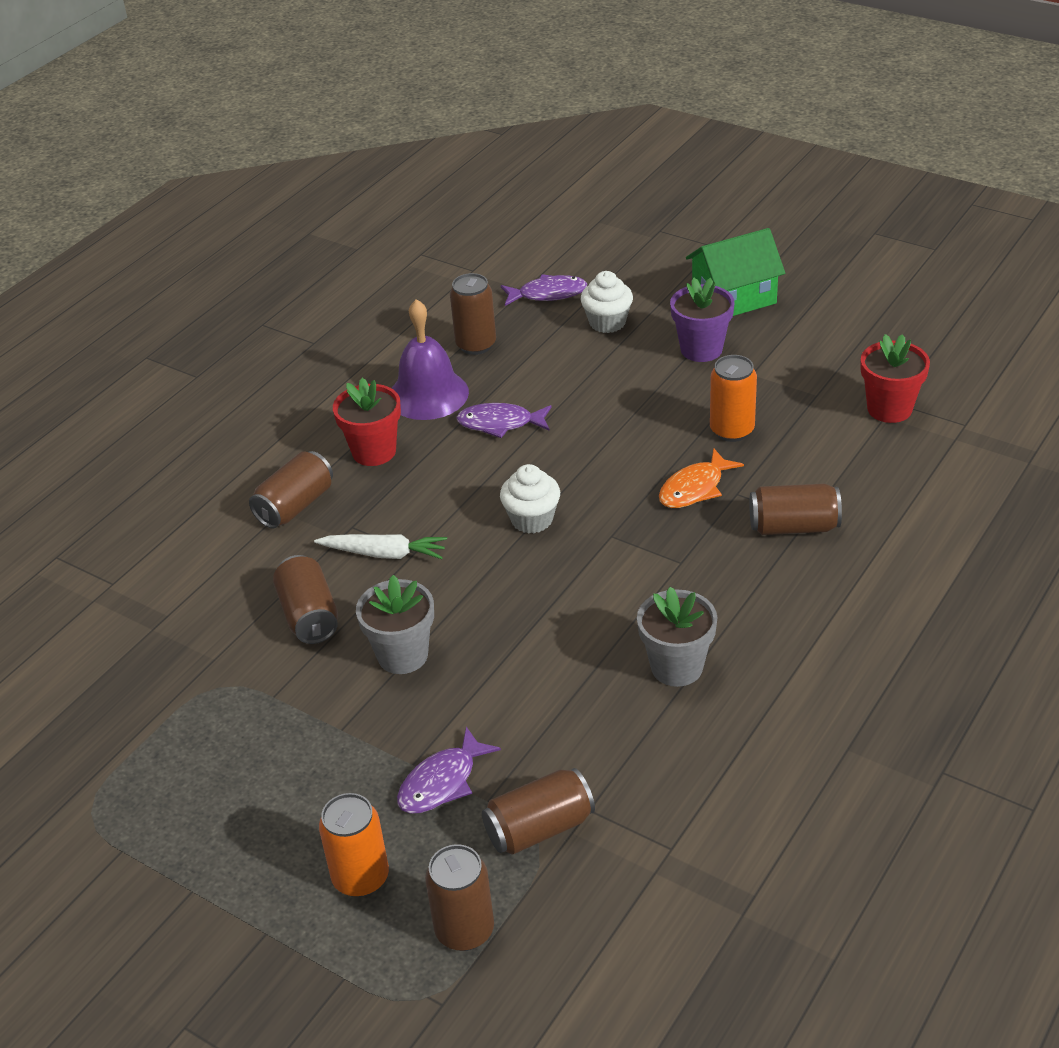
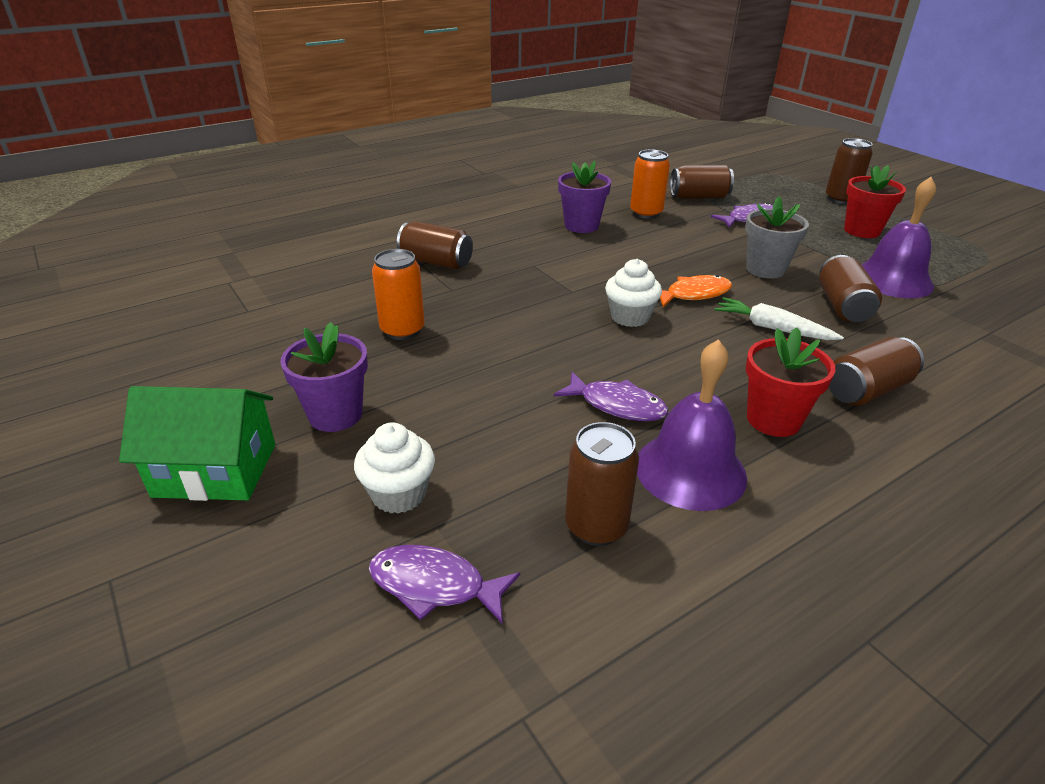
camera: 160 degrees left, 5 degrees down
orange can [319,793,389,897] -> orange can moved to [630,150,670,219]
brown can [425,844,494,951] -> brown can moved to [826,138,873,204]
grey flower pot [637,587,717,687] -> purple flower pot [558,161,611,233]
orange fish [659,448,744,508] -> orange fish moved to [660,275,732,308]
red flower pot [861,334,930,423] -> red flower pot moved to [844,165,906,238]
none -> purple bell [861,177,936,298]

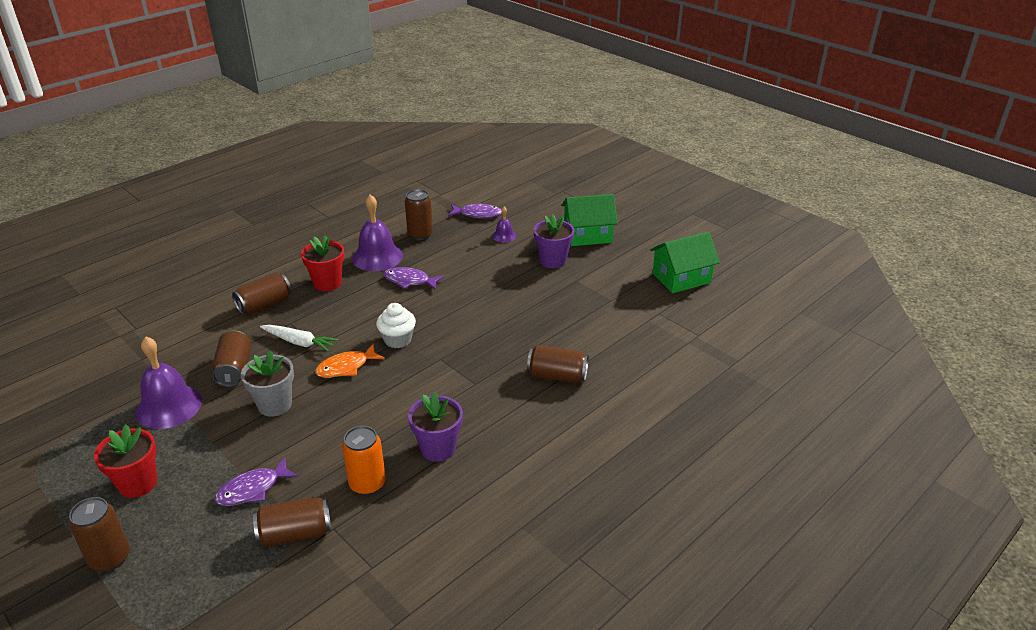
camera: 170 degrees right, 0 degrees up
white cupcake [354,422,435,514] -> purple bell [492,207,516,243]
orange can [372,249,425,340] -> none
none -> green house [650,232,720,293]

